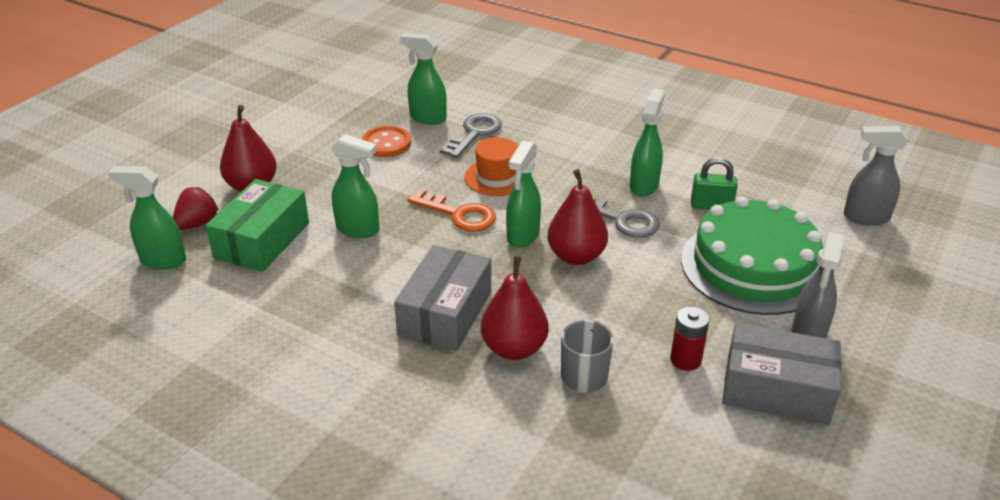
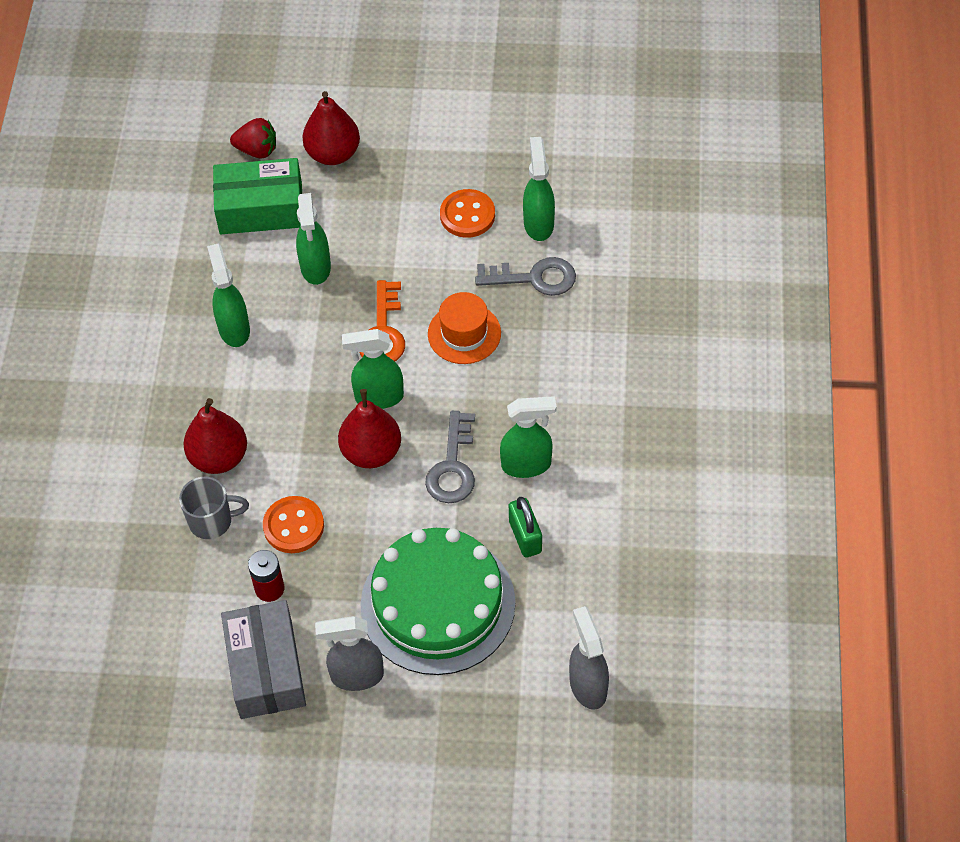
camera: 65 degrees right, 20 degrees up
green spray bottle [108,166,186,270] -> green spray bottle moved to [207,244,250,347]
grey box [394,245,491,351] -> none
none -> orange button [263,496,324,553]

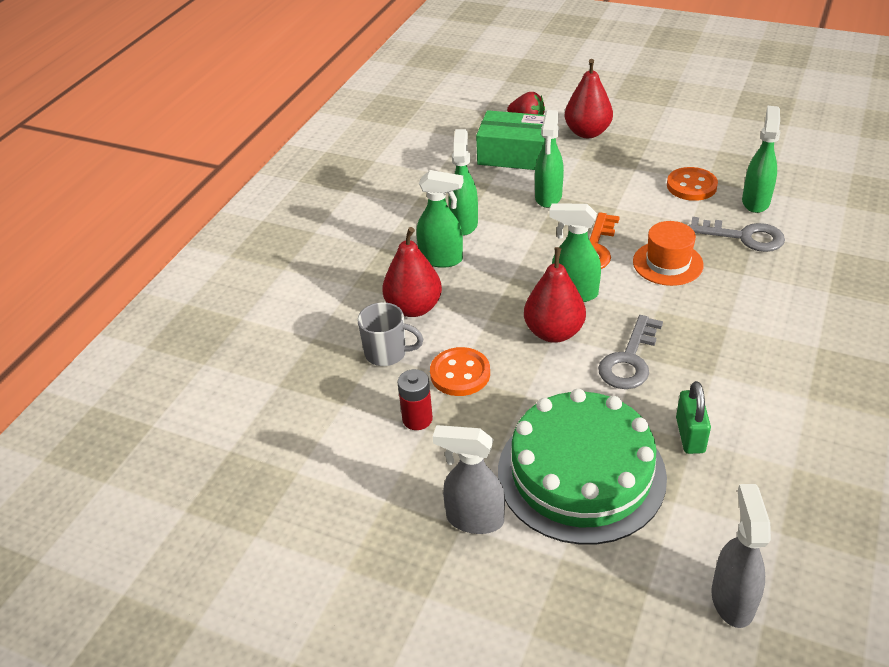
camera: 20 degrees right, 15 degrees down
grey box [221,600,306,719] -> none
green spray bottle [500,396,557,478] -> green spray bottle moved to [416,170,464,268]

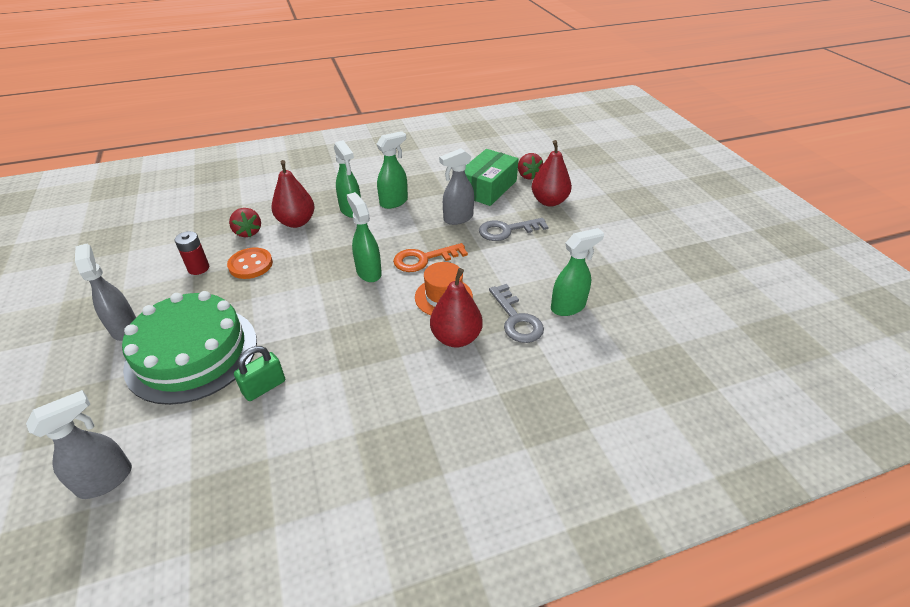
camera: 45 degrees right, 0 degrees up
grey mug [357,302,423,366] -> red strawberry [229,208,261,237]
green box [476,110,545,170] -> green box turned 60 degrees clockwise [465,149,519,206]
red pear [524,247,586,343] -> red pear moved to [430,268,483,348]
green spray bottle [535,110,564,208] -> grey spray bottle [439,148,474,225]
grey key [598,315,663,389] -> grey key moved to [479,218,549,241]
orange button [667,167,718,201] -> none

